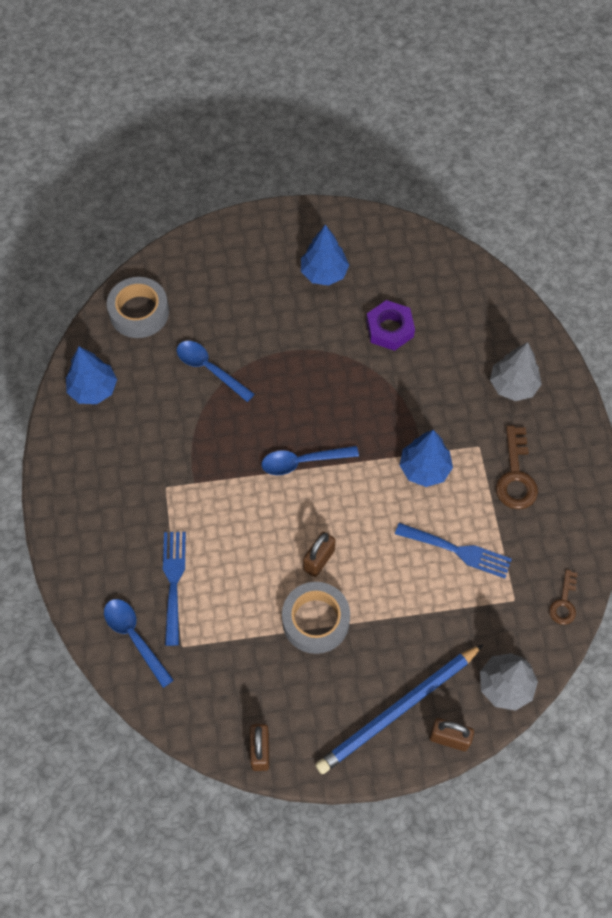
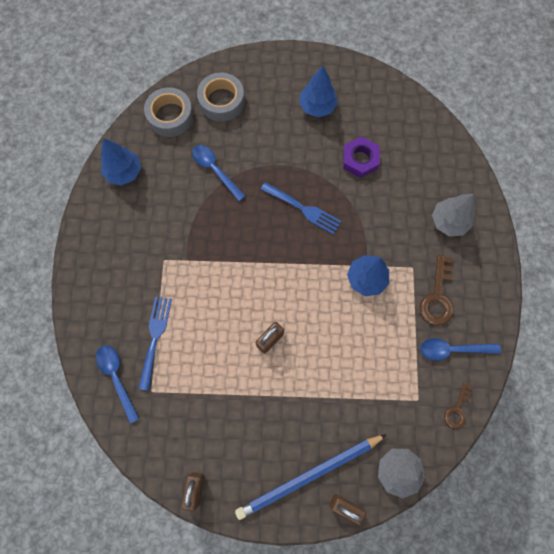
camera: 10 degrees right, 10 degrees up
blue spoon [261,446,359,475] -> blue spoon moved to [420,338,501,361]
grey tape [282,582,350,654] -> grey tape moved to [197,72,245,122]
blue fork [395,523,512,578] -> blue fork moved to [260,182,341,235]

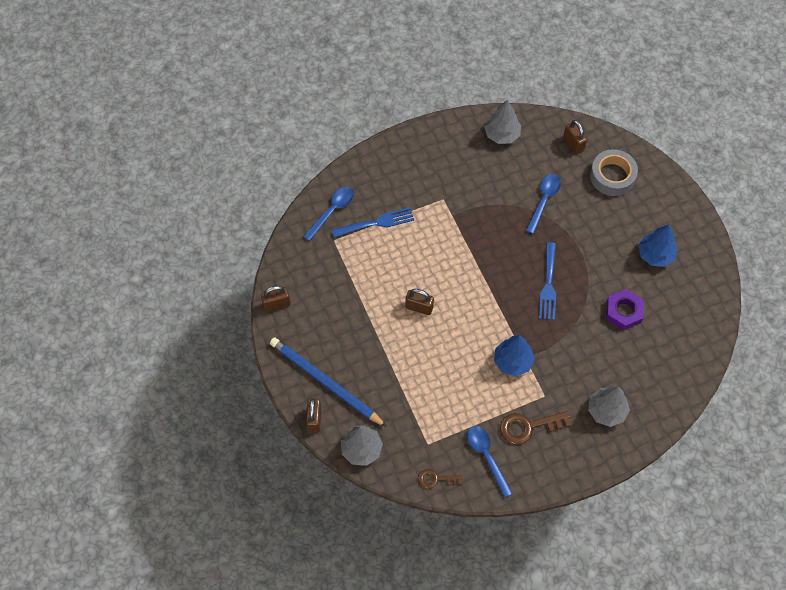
camera: 65 degrees right, 10 degrees down
blue tree [101,138,141,185] -> grey tree [484,100,521,144]
grey tape [144,87,194,137] -> brown padlock [563,120,587,154]

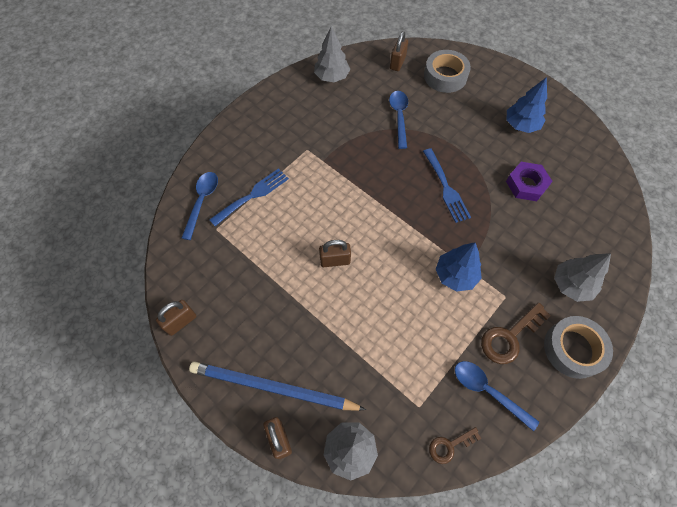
camera: 25 degrees left, 0 degrees up
brown padlock [563,120,587,154] -> brown padlock turned 75 degrees clockwise [390,31,408,71]
none -> grey tape [544,316,613,379]

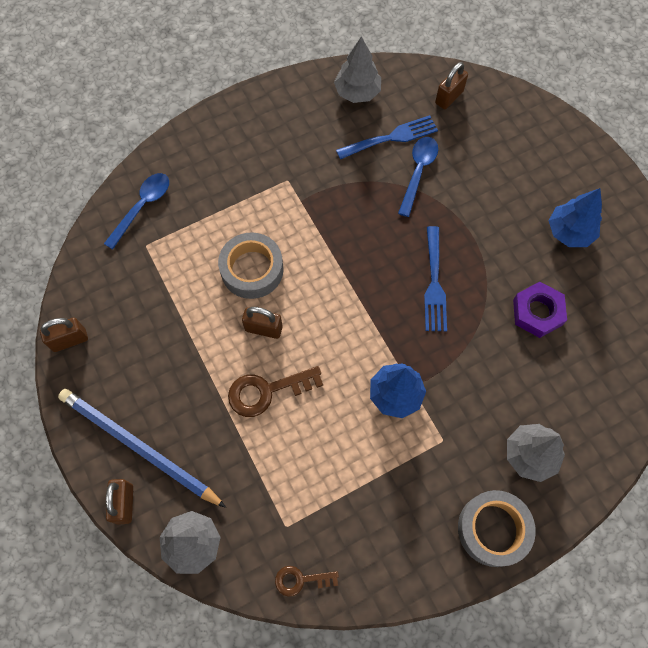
camera: 20 degrees right, 5 degrees up
blue fork [209,168,289,226] -> blue fork moved to [336,115,438,160]
grey tape [424,50,471,93] -> grey tape moved to [218,232,283,299]
blue spoon [455,361,539,431] -> none
brown key [481,303,551,364] -> brown key moved to [228,366,323,417]

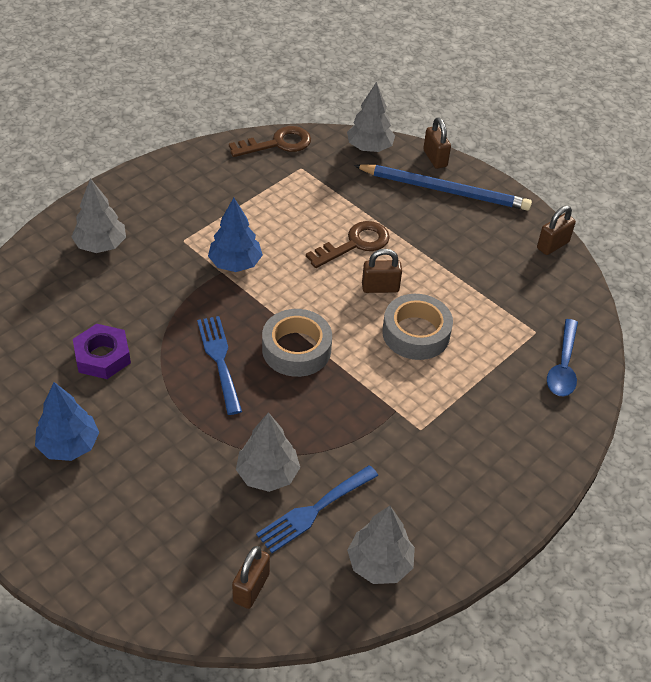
camera: 160 degrees right, 20 degrees down
brown key [275,566,339,597] -> brown key [229,126,311,157], size x1.65
blue spoon [398,137,438,217] -> grey tree [236,412,300,492]
grey tape [458,490,536,567] -> grey tape moved to [262,309,332,377]

